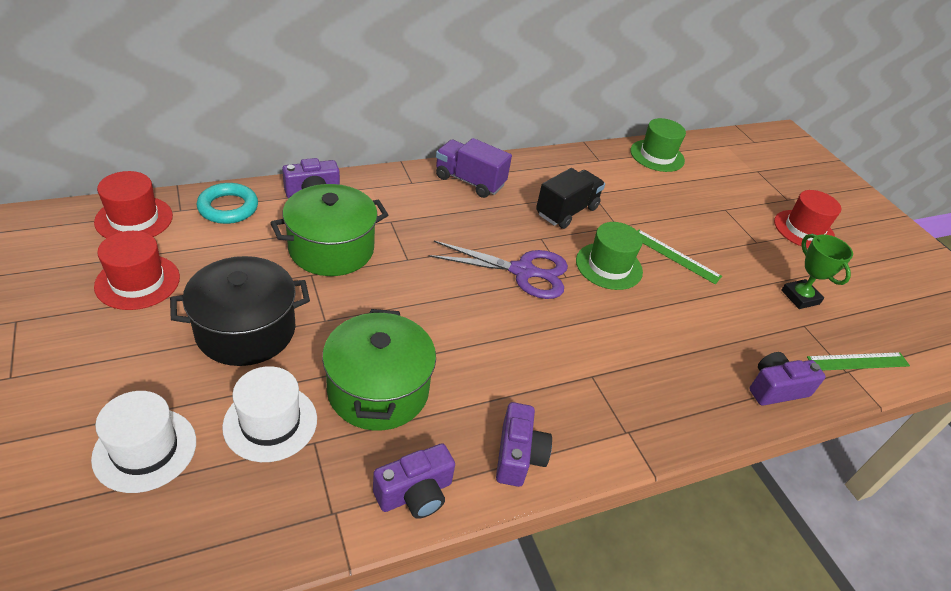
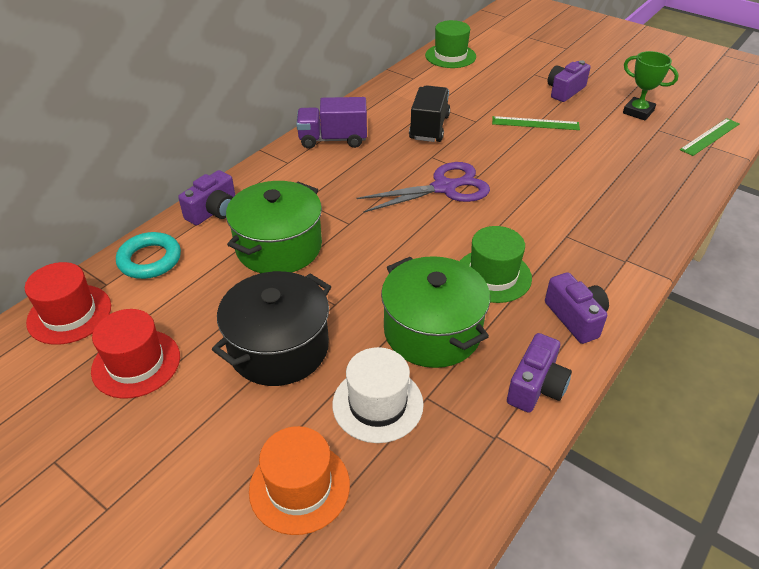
camera: 25 degrees left, 0 degrees up
white hat [91,391,196,493] -> orange hat [249,426,350,535]
green hat [576,222,643,290] -> green hat moved to [460,226,532,303]
purple camera [749,352,826,406] -> purple camera moved to [548,60,591,102]
red hat [774,190,841,248] -> none

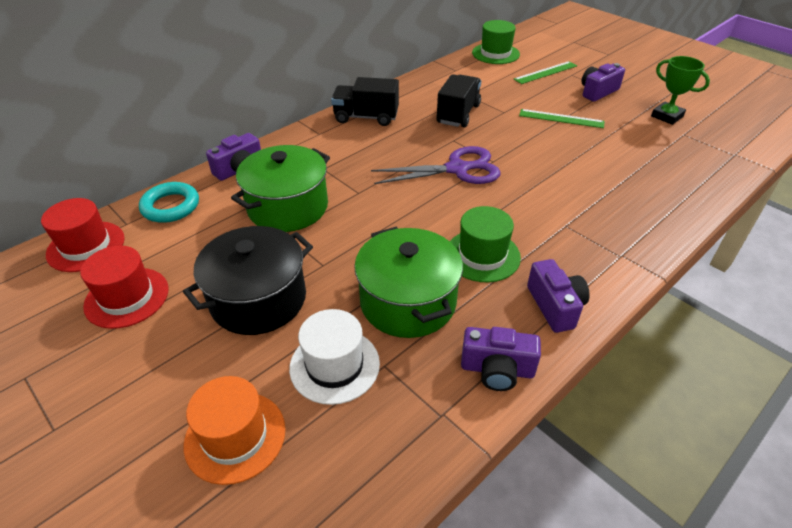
camera: 10 degrees right, 0 degrees up
purple truck [296,97,367,149] -> black truck [331,77,399,126]
purple camera [507,333,572,413] -> purple camera turned 60 degrees clockwise [461,327,541,391]
green ruler [680,118,739,156] -> green ruler moved to [514,61,577,84]

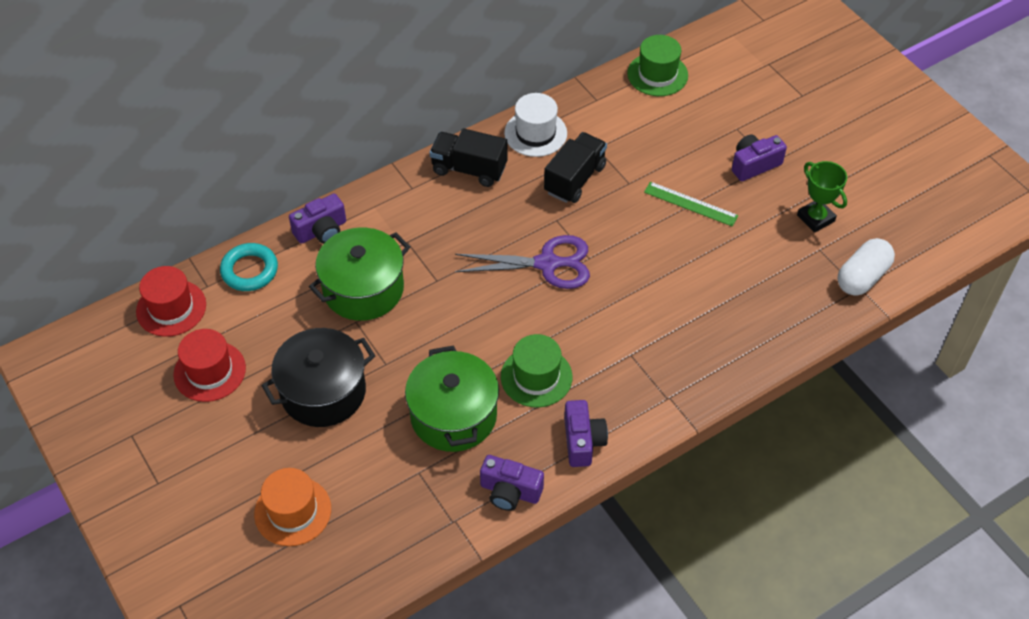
camera: 10 degrees right, 10 degrees up
white hat [289,309,380,405] -> white hat moved to [504,93,567,157]
green ruler [514,61,577,84] -> none
none -> white capsule [837,238,895,296]

